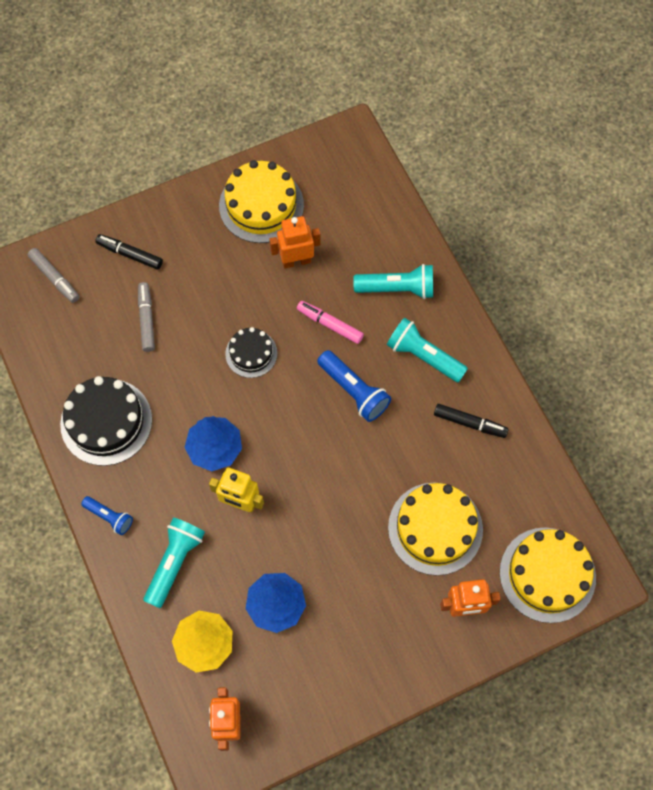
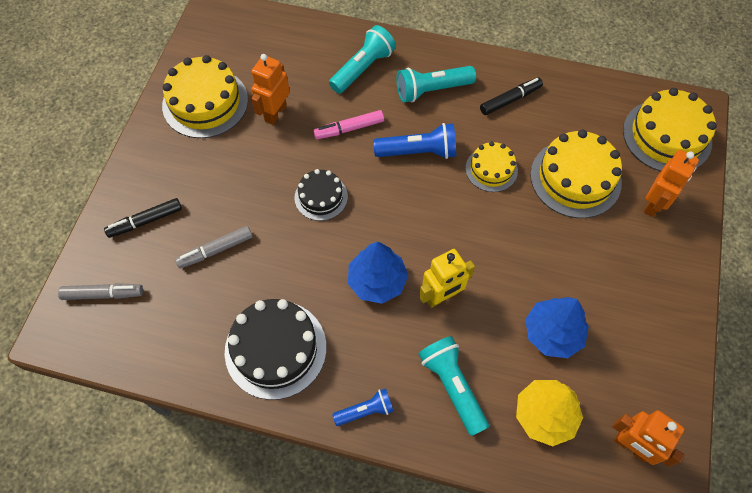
camera: 50 degrees left, 5 degrees down
grey marker [138,282,155,352] -> grey marker turned 60 degrees counterclockwise [175,226,253,269]
none -> yellow cake [465,141,518,192]

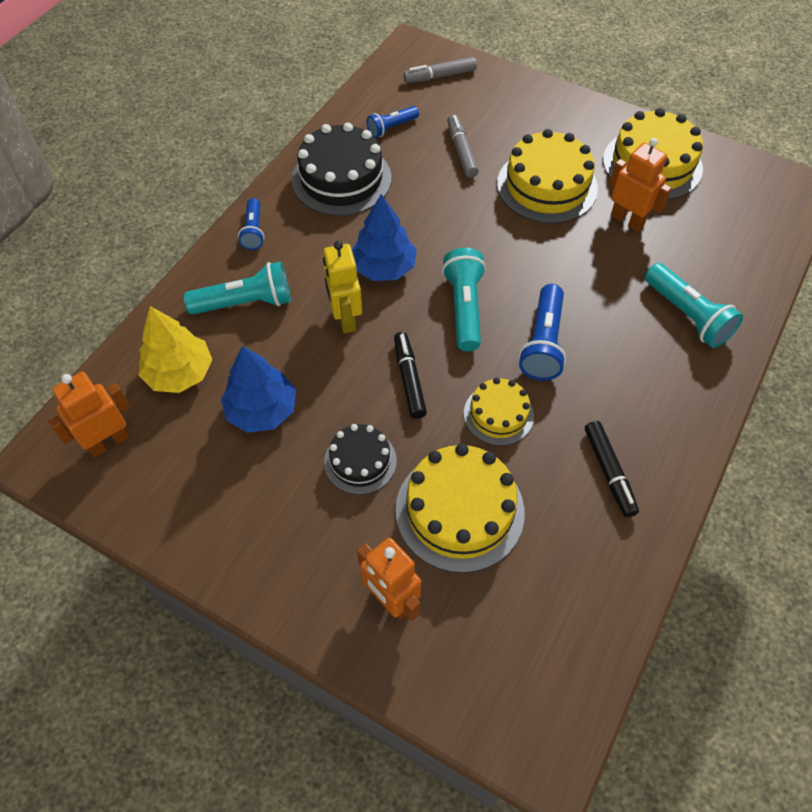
camera: 105 degrees right, 5 degrees down
grey marker [58,283,143,300] -> grey marker turned 60 degrees clockwise [403,57,477,83]
black marker [104,198,182,238] -> black marker moved to [394,332,427,419]
black cake [294,169,348,221] -> black cake moved to [324,424,397,495]
pink marker [313,110,384,139] -> none
turquoise flashlight [396,66,476,102] -> turquoise flashlight moved to [442,248,486,351]
yellow cake [623,88,717,172] -> yellow cake moved to [497,129,598,224]
none -> blue flashlight [367,106,419,138]

